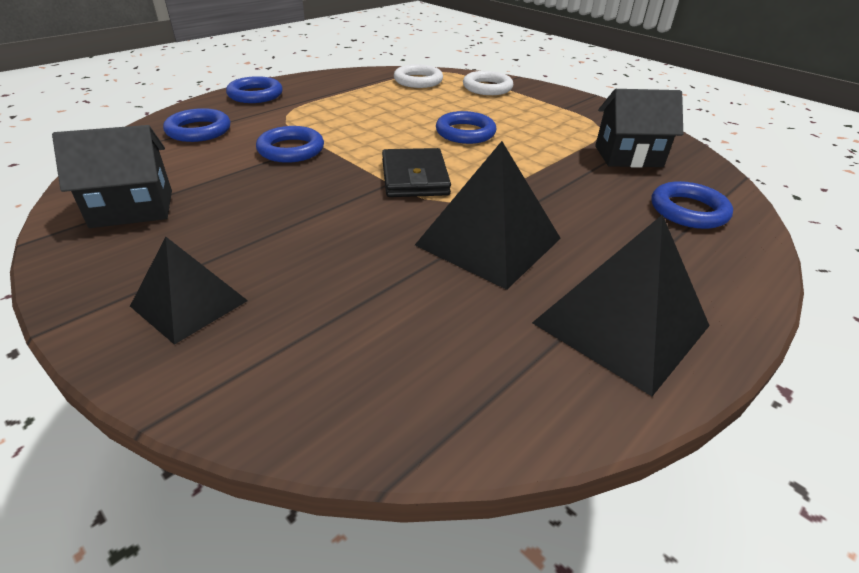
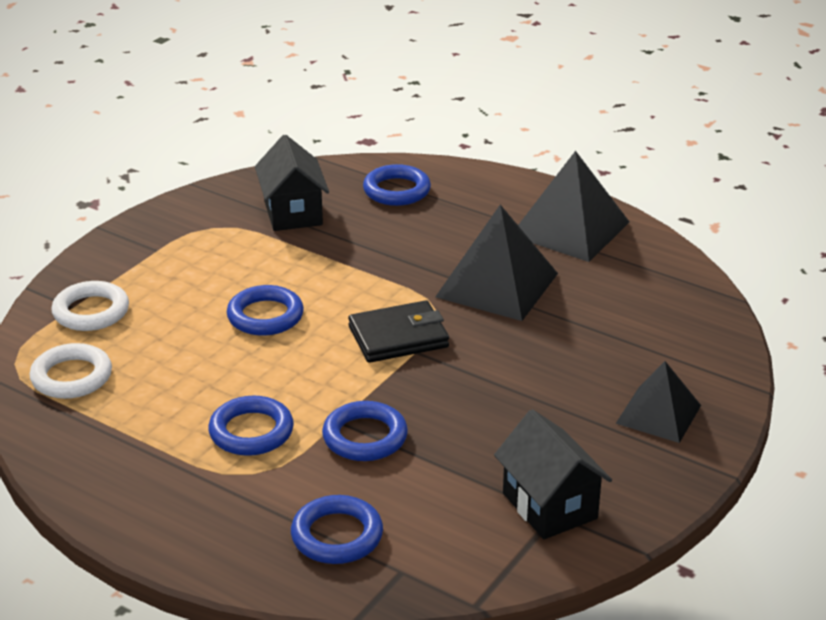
camera: 100 degrees left, 5 degrees down
blue ring [226,76,283,103] -> blue ring moved to [208,396,294,456]

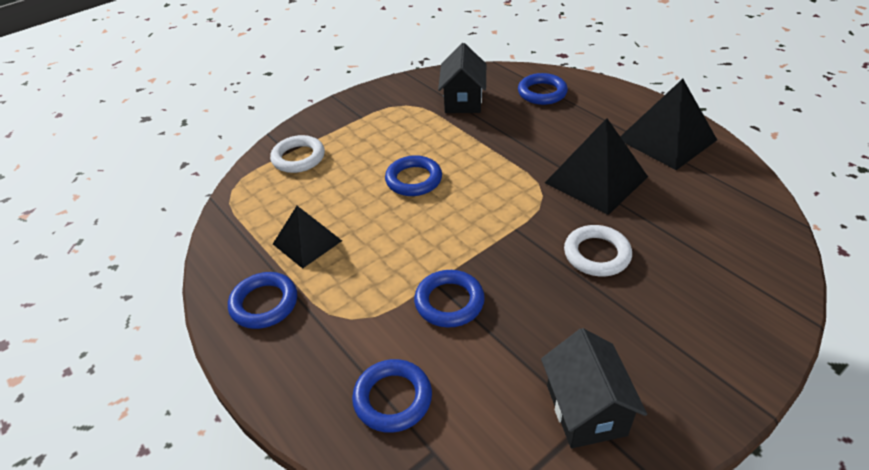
camera: 20 degrees right, 10 degrees up
white ring [29,343,112,399] -> white ring moved to [564,225,632,276]
blue ring [208,396,294,456] -> blue ring moved to [228,272,297,329]
black wallet [348,300,449,363] -> none
black pyramid [616,361,701,443] -> black pyramid moved to [273,206,342,269]

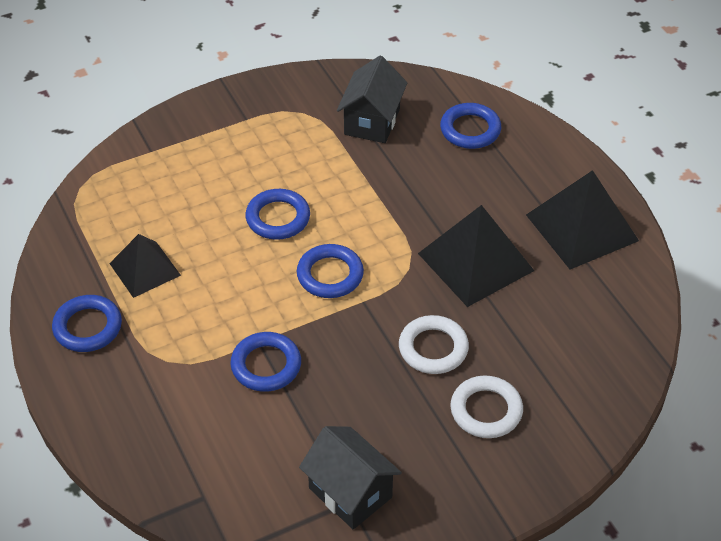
camera: 10 degrees right, 5 degrees up
white ring [270,135,325,173] -> white ring moved to [450,375,523,438]
blue ring [352,359,432,433] -> blue ring moved to [297,244,364,298]
black house [541,328,647,448] -> black house turned 45 degrees counterclockwise [299,426,402,530]

